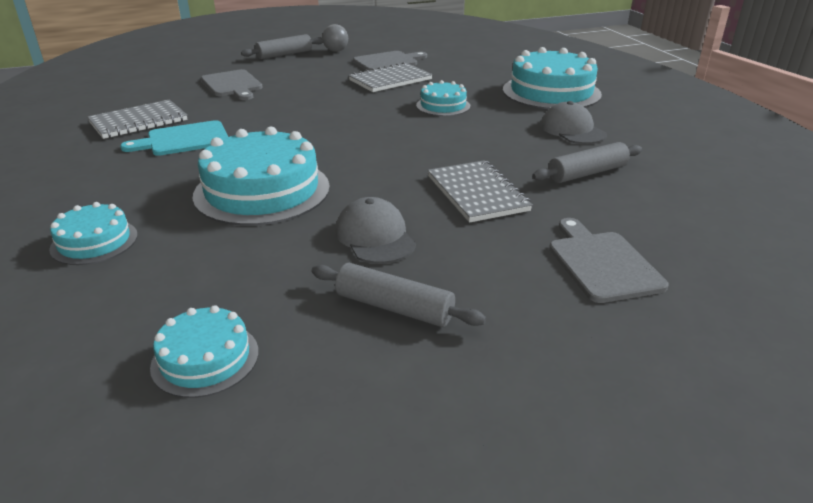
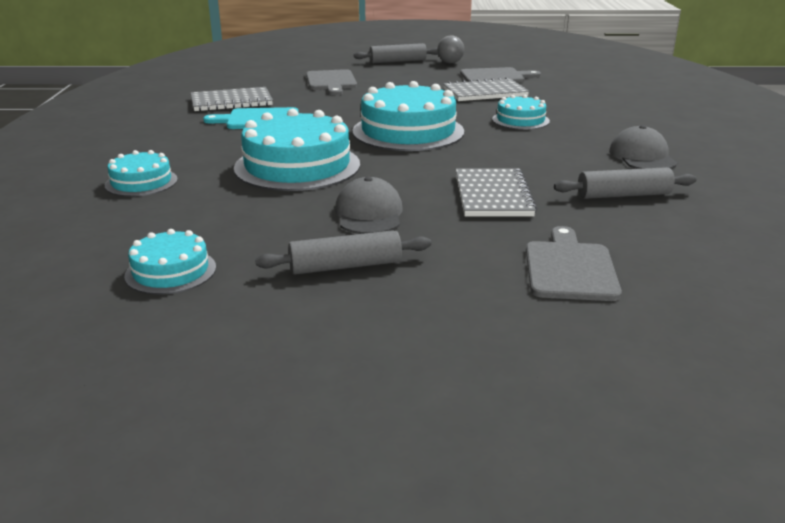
camera: 20 degrees right, 5 degrees down
grey rolling pin [312,263,486,327] -> grey rolling pin turned 60 degrees counterclockwise [255,230,431,274]
turquoise cake [503,47,602,109] -> turquoise cake moved to [352,81,464,151]

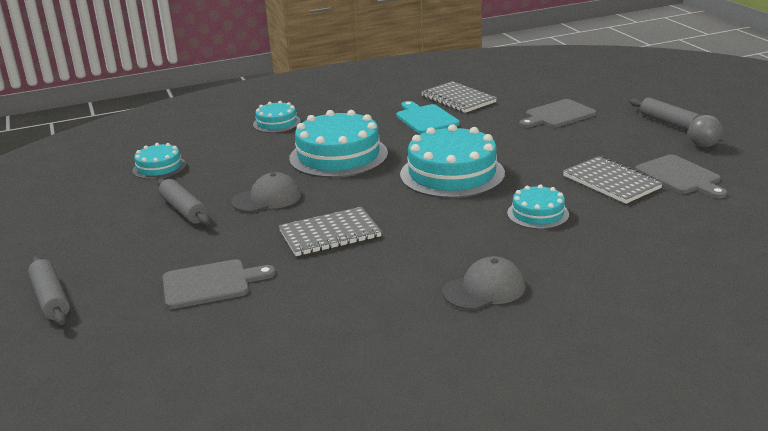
camera: 70 degrees right, 0 degrees up
grey rolling pin [554,167,697,199] -> grey rolling pin moved to [28,256,70,325]

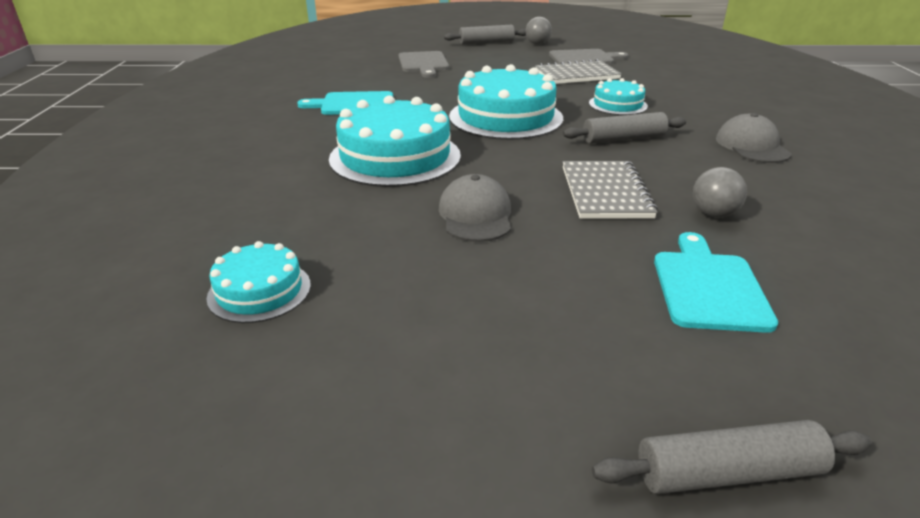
camera: 70 degrees left, 5 degrees up
grey rolling pin [157,178,210,225] -> grey rolling pin moved to [563,112,686,144]
grey cutting board [163,259,276,309] -> turquoise cutting board [654,232,778,333]
turquoise cake [253,101,301,133] -> none
grey notebook [421,81,497,113] -> none
none -> grey ball [693,167,747,218]

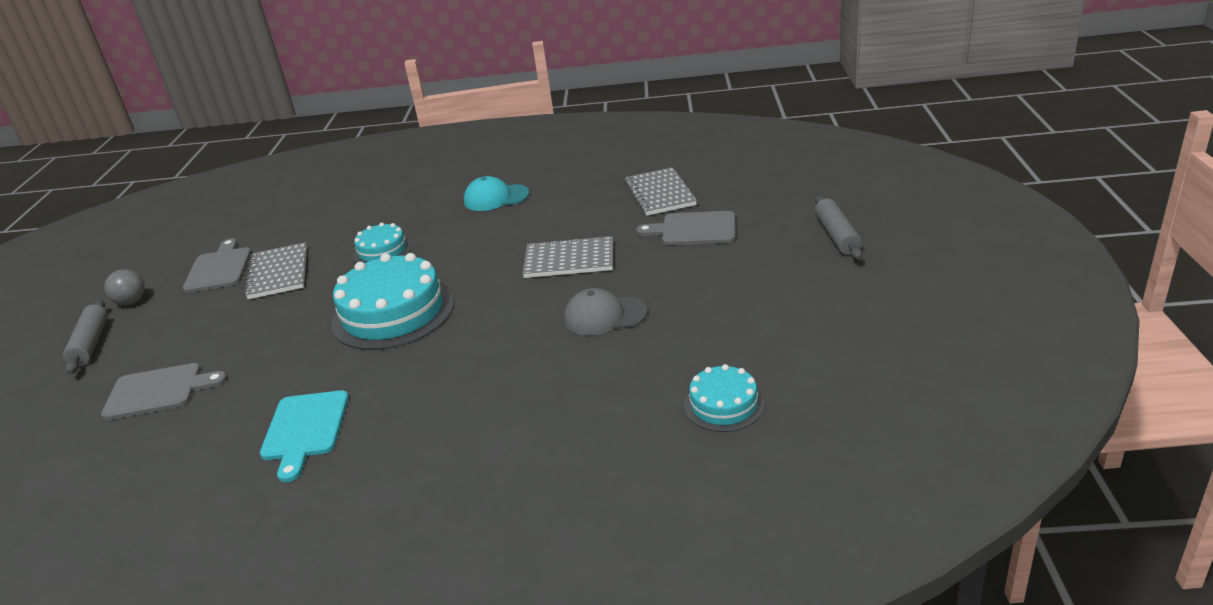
camera: 85 degrees left, 0 degrees up
turquoise cake [329,95,461,187] -> none
grey rolling pin [563,112,686,144] -> none
turquoise cutting board [654,232,778,333] -> grey cutting board [636,211,735,245]
grey ball [693,167,747,218] -> none
grey cap [716,113,792,163] -> turquoise cap [464,176,530,211]
none -> grey notebook [625,167,697,216]

